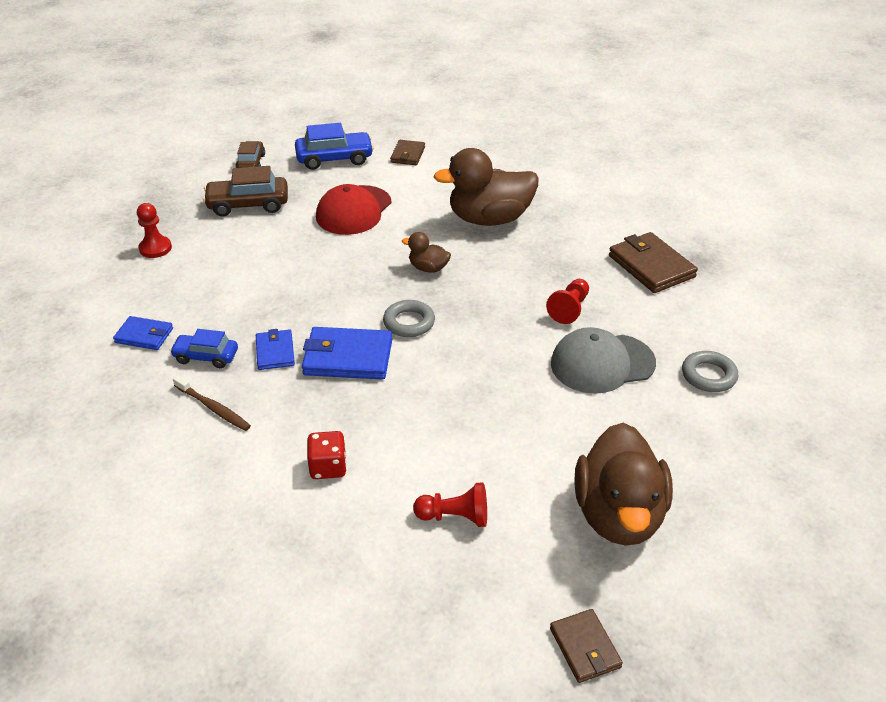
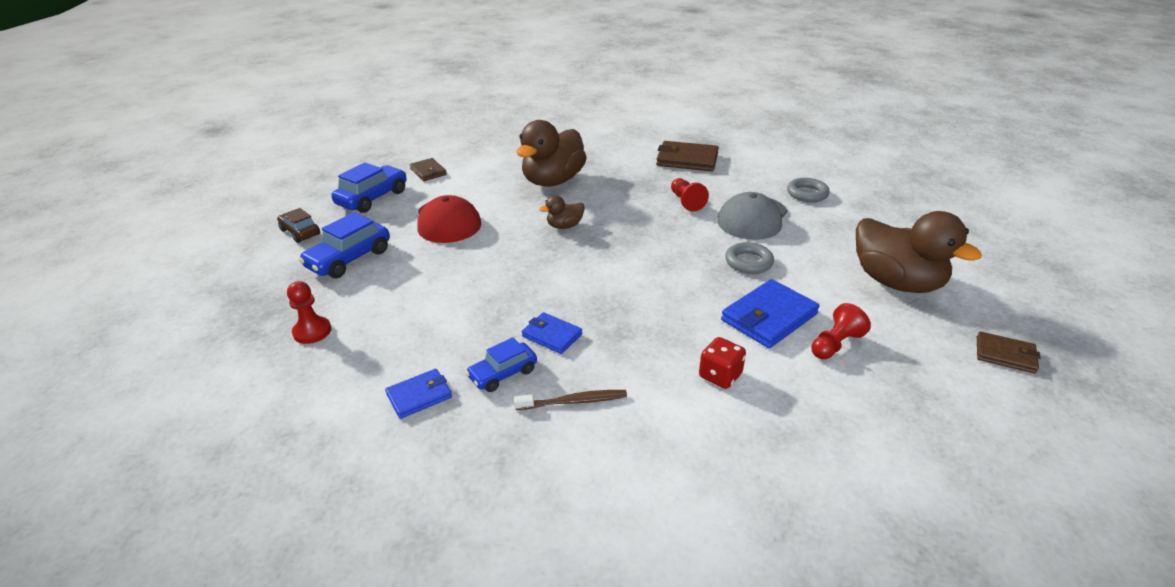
camera: 45 degrees left, 5 degrees down
brown car [203,166,288,217] -> blue car [299,212,390,278]
blue wallet [302,327,392,380] -> blue wallet moved to [721,279,820,348]
grey ring [383,300,435,337] -> grey ring moved to [725,242,774,274]

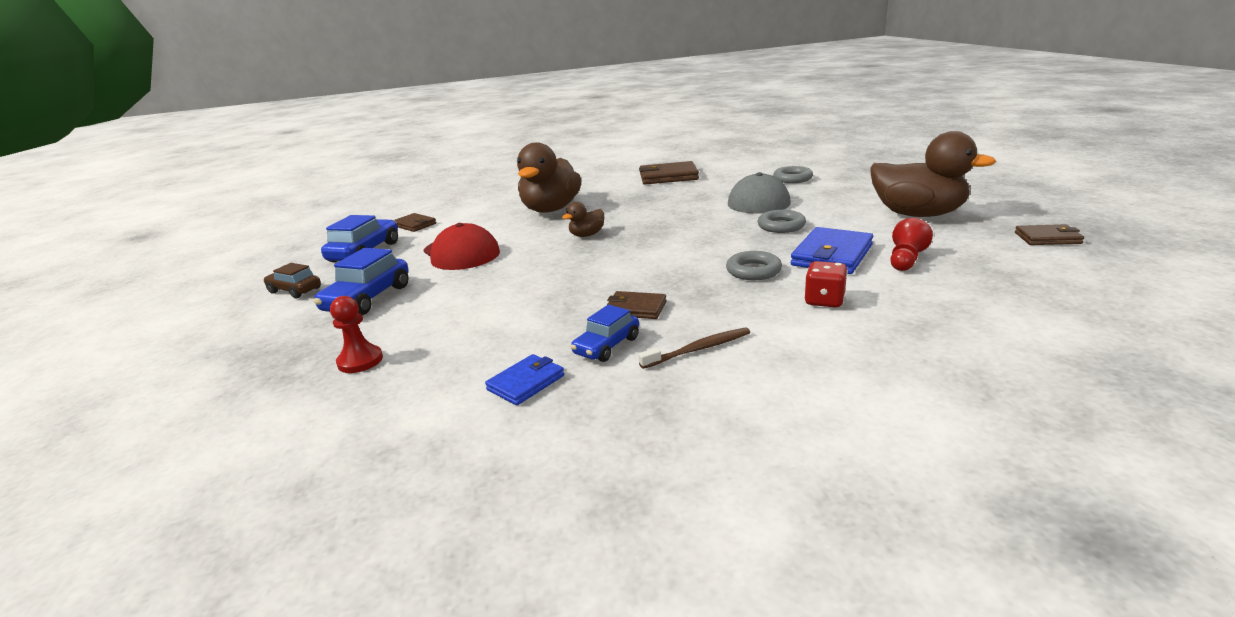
camera: 15 degrees left, 10 degrees down
blue wallet [522,312,582,354] -> brown wallet [606,291,667,319]
red pawn [671,178,709,212] -> none
none -> grey ring [726,251,782,280]

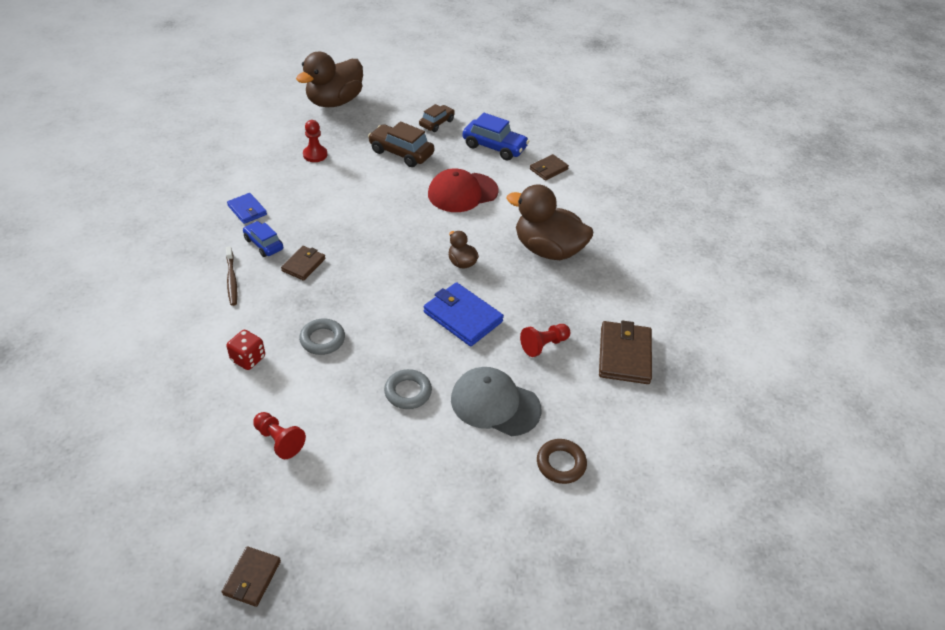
camera: 95 degrees right, 20 degrees up
blue car [314,248,409,315] -> brown car [368,121,434,167]
grey ring [773,166,813,183] -> brown ring [537,439,587,484]
blue wallet [791,227,873,274] -> blue wallet moved to [424,282,504,346]
brown duck [870,131,996,217] -> brown duck moved to [296,52,363,107]
none -> red pawn [520,324,570,357]

